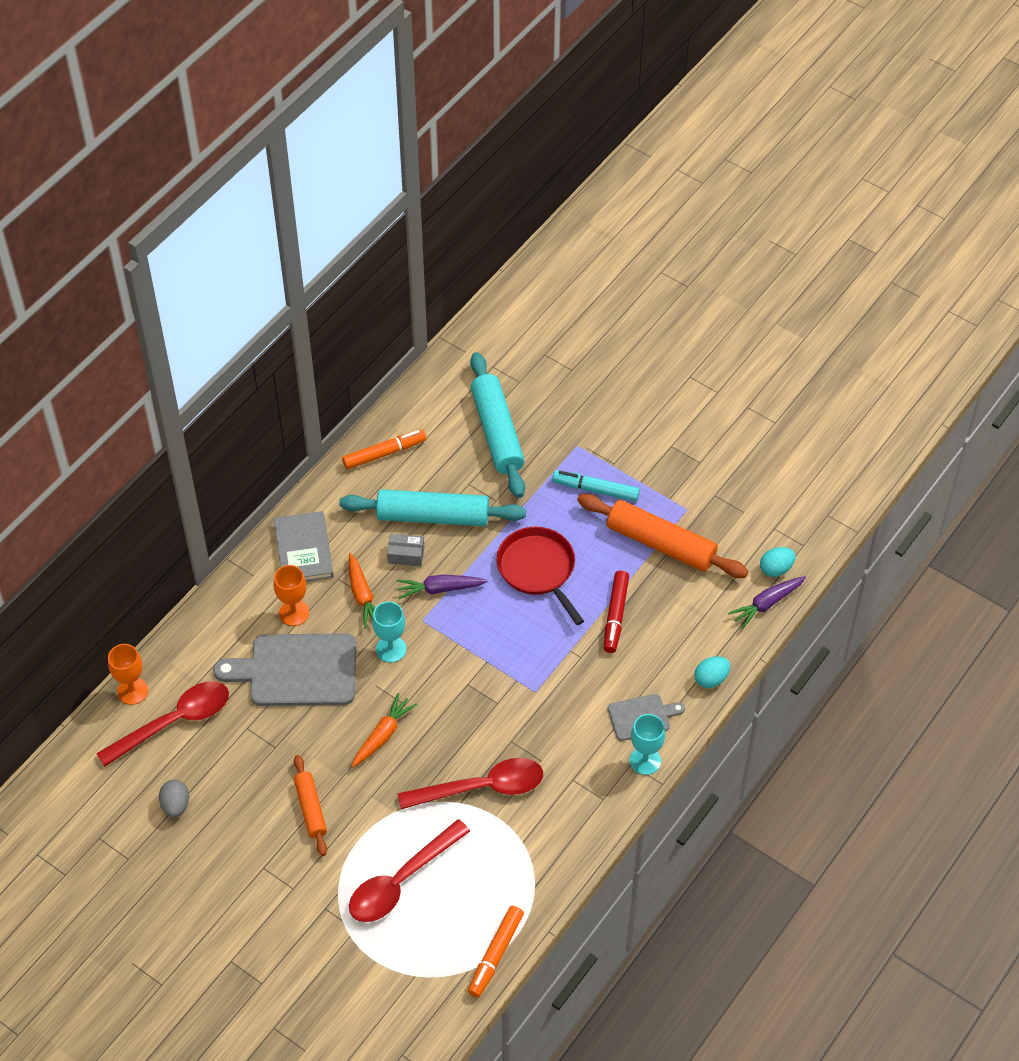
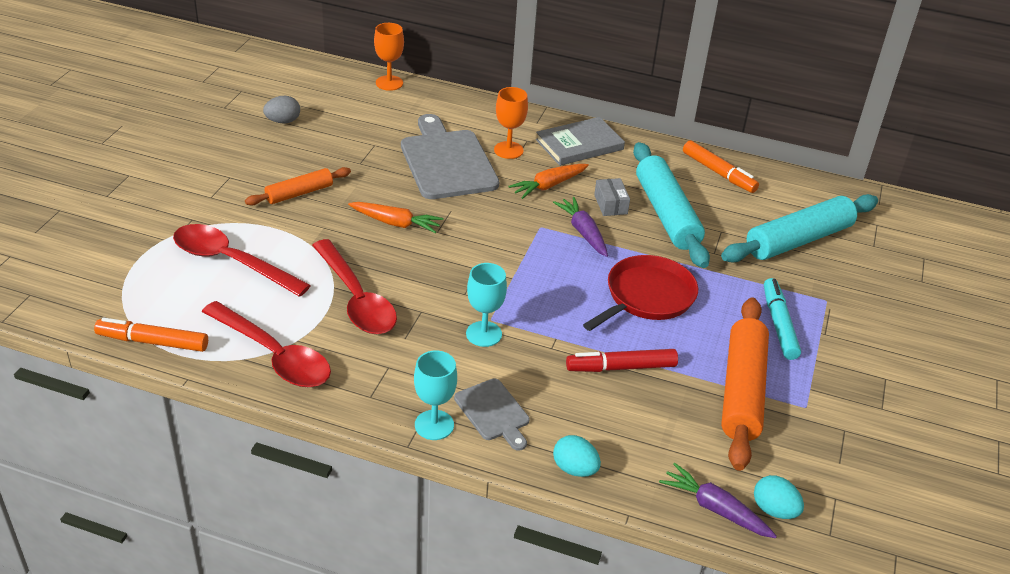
camera: 70 degrees right, 15 degrees down
red spoon [96,681,229,767] -> red spoon moved to [202,301,331,387]
turquoise goblet [372,602,406,663] -> turquoise goblet moved to [466,263,507,347]

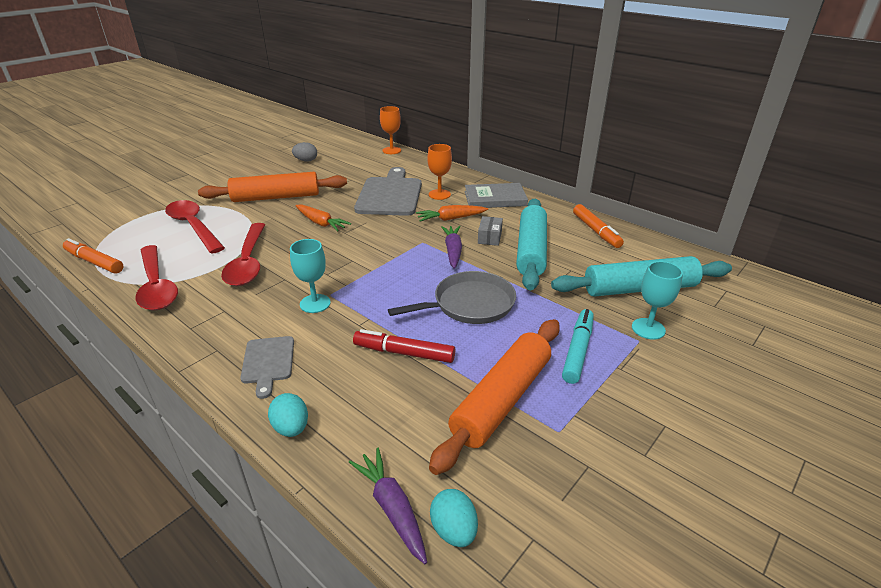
camera: 25 degrees right, 5 degrees down
orange rolling pin [245,167,351,206] -> orange rolling pin [198,172,347,202], size x1.77
turquoise goblet [414,350,457,440] -> turquoise goblet moved to [632,261,683,340]
red pan [583,255,698,331] -> grey pan [388,271,516,324]

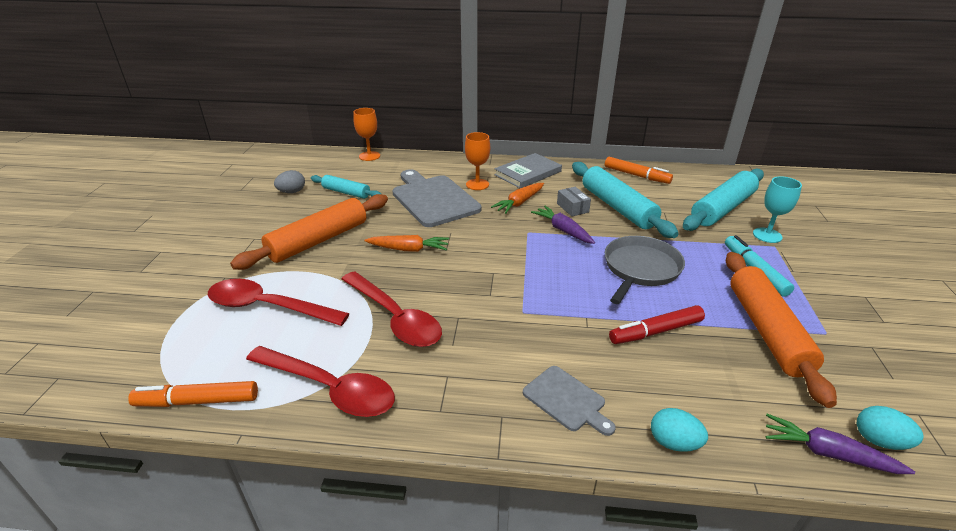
camera: 35 degrees left, 0 degrees up
turquoise goblet [290,239,331,313] -> none
none -> turquoise rolling pin [311,175,381,199]

